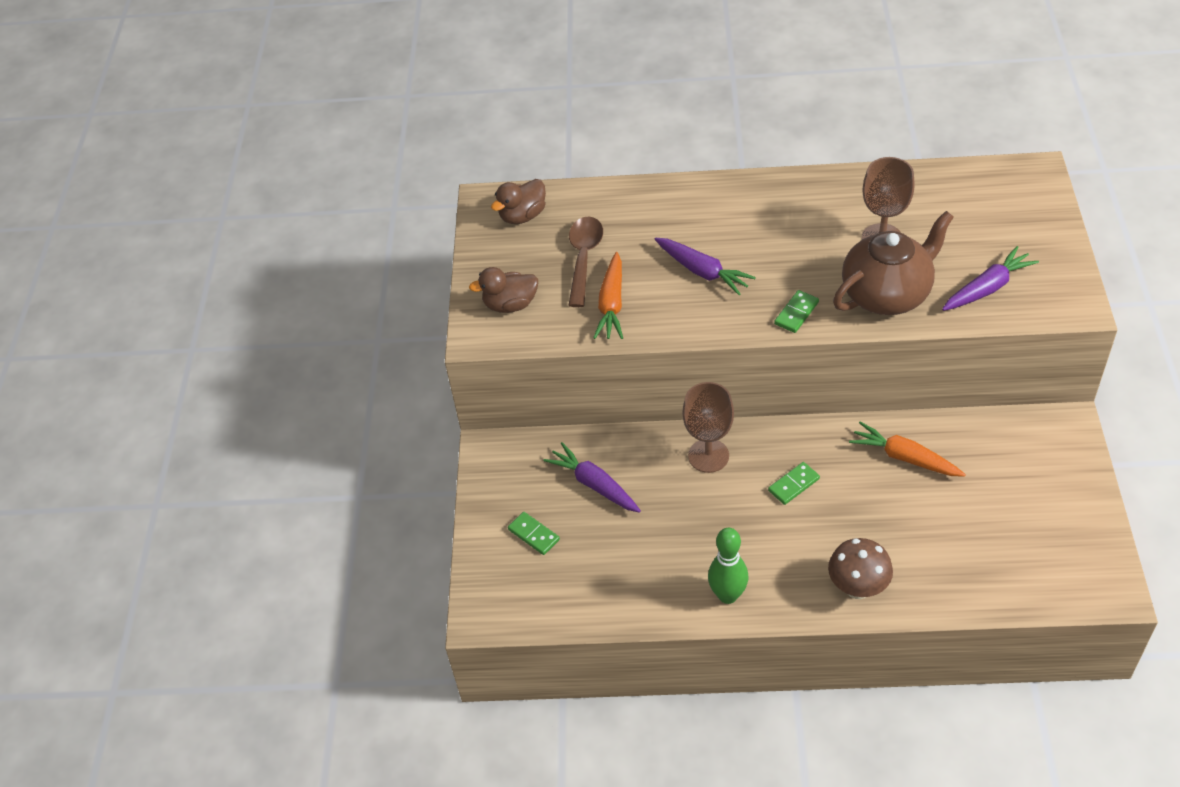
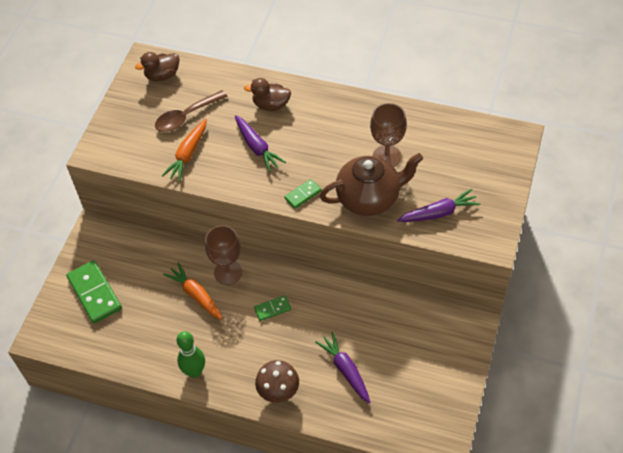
camera: 15 degrees right, 5 degrees up
brown duck [469,267,538,313] -> brown duck moved to [244,78,291,111]
green domino [508,512,560,555] -> green domino [66,260,122,324], size x1.92
purple carrot [543,442,641,513] -> purple carrot moved to [315,332,371,404]
brown spoon [568,216,603,307] -> brown spoon turned 150 degrees counterclockwise [155,90,228,132]
orange carrot [849,422,966,477] -> orange carrot moved to [163,262,222,320]

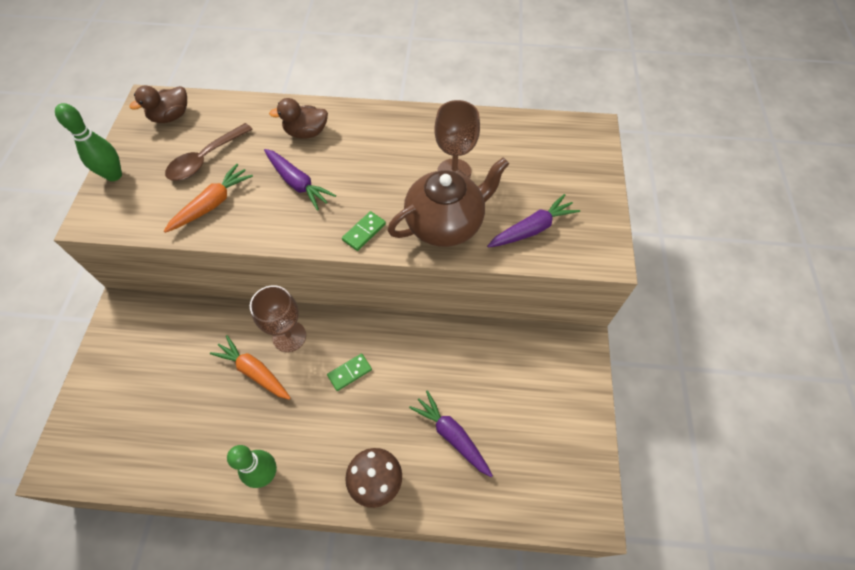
camera: 15 degrees left, 5 degrees up
green domino [66,260,122,324] -> none
orange carrot [162,119,207,182] -> orange carrot turned 150 degrees counterclockwise [164,164,253,233]
none -> green bowling pin [55,103,122,181]

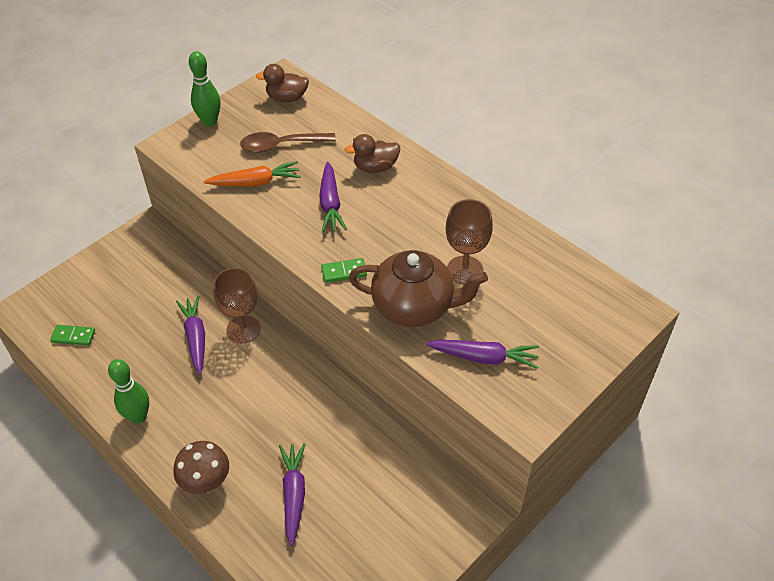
camera: 40 degrees right, 10 degrees down
orange carrot [210,335,291,400] -> purple carrot [176,296,205,374]
brown duck [269,98,328,139] -> brown duck turned 45 degrees counterclockwise [345,134,400,173]
green domino [327,353,372,391] -> green domino moved to [50,325,95,346]

